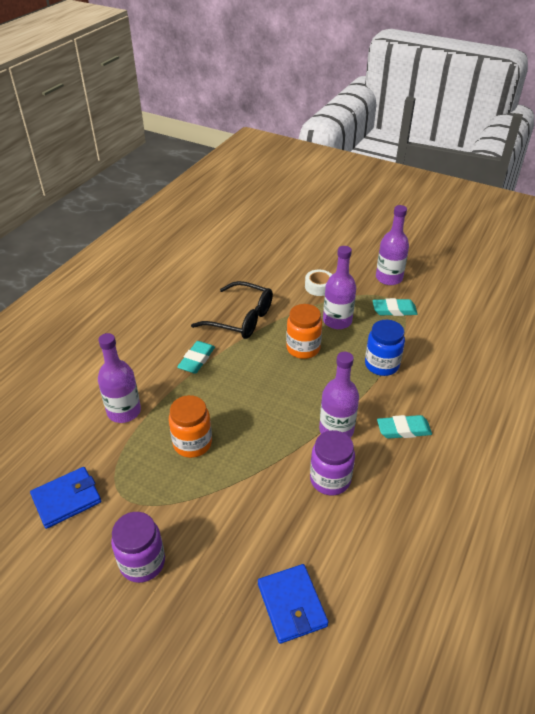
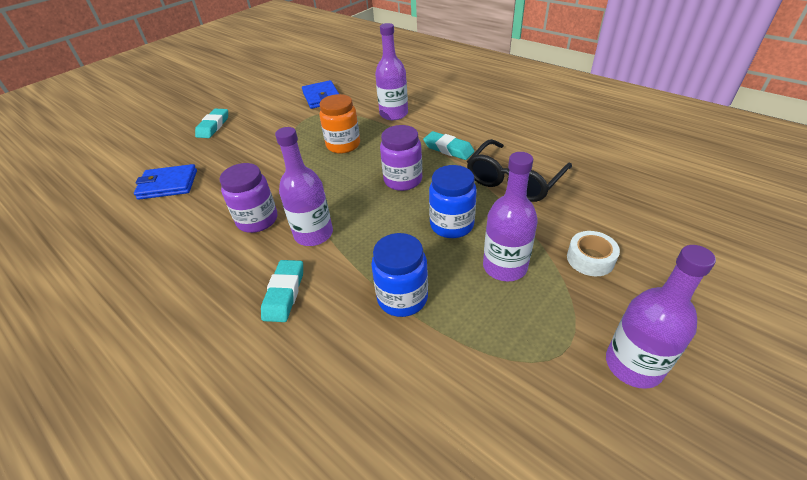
camera: 105 degrees right, 0 degrees up
purple jar [111,512,165,583] -> purple jar moved to [380,125,422,191]
orange jar [286,304,322,359] -> blue jar [429,165,477,238]
turquoise eraser [372,298,418,316] -> turquoise eraser moved to [195,109,228,138]

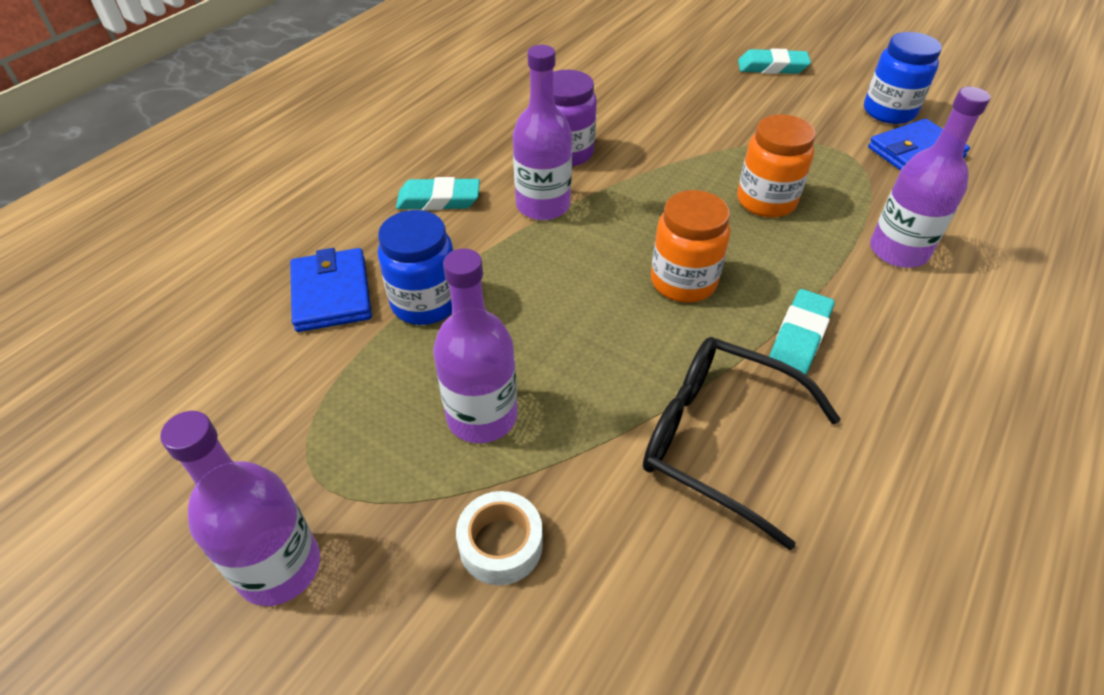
camera: 80 degrees right, 5 degrees up
blue wallet [134,164,197,200] -> blue wallet moved to [290,248,372,332]
purple jar [380,125,422,191] -> orange jar [651,190,730,303]
blue jar [429,165,477,238] -> blue jar moved to [864,32,942,124]

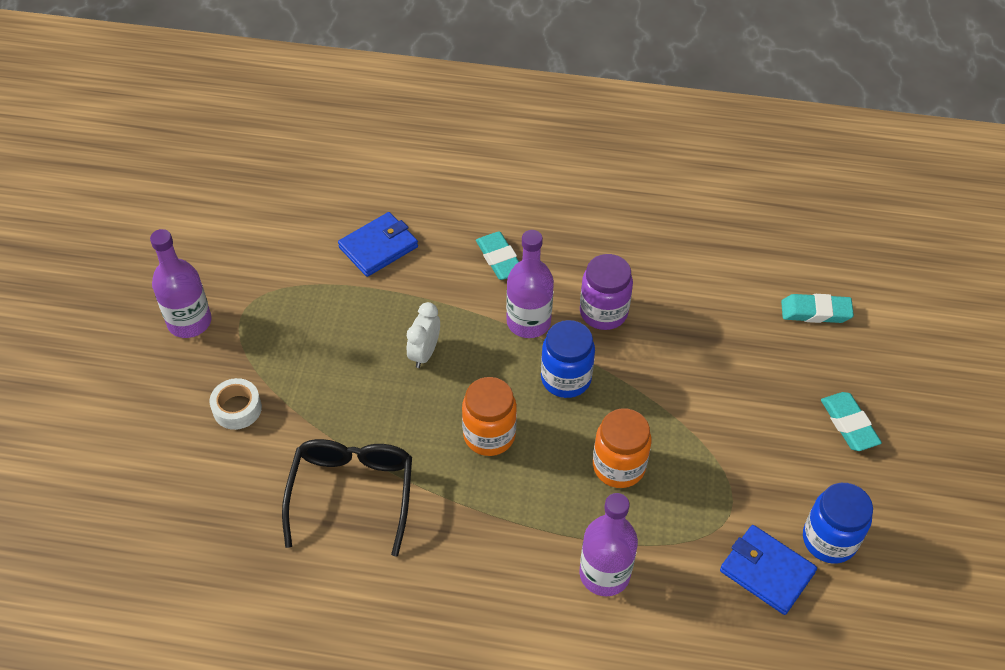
camera: 65 degrees right, 5 degrees up
blue jar [378,210,453,325] -> blue jar moved to [541,320,595,398]
purple bottle [433,248,518,443] -> none
turquoise eraser [769,289,835,375] -> turquoise eraser moved to [781,294,854,323]
none -> white clock [407,302,440,368]

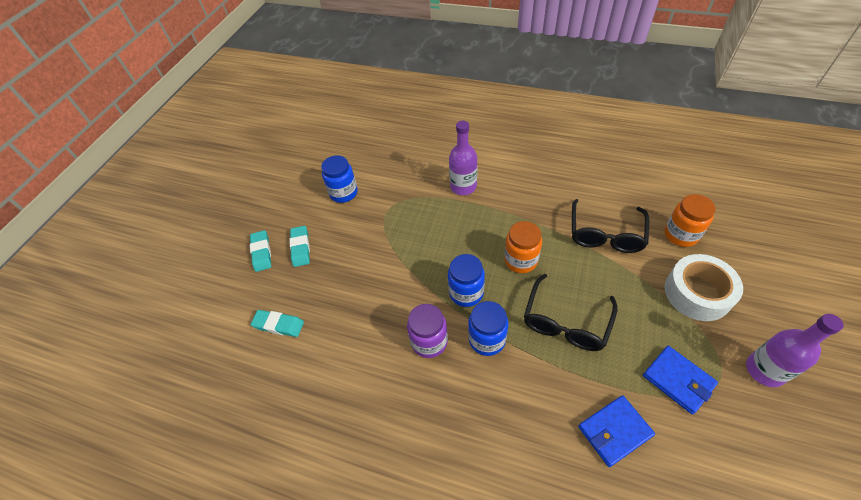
camera: 165 degrees left, 0 degrees up
white tape [210,378,262,430] -> white tape [665,254,743,321], size x1.84
white clock [407,302,440,368] -> black glasses [524,274,618,351]
turquoise eraser [476,232,519,280] -> turquoise eraser moved to [250,230,271,272]
purple bottle [506,230,554,338] -> blue jar [468,301,509,356]
orange jar [593,408,652,488] -> orange jar moved to [664,194,716,247]
blue wallet [720,525,817,615] -> blue wallet moved to [643,346,718,414]

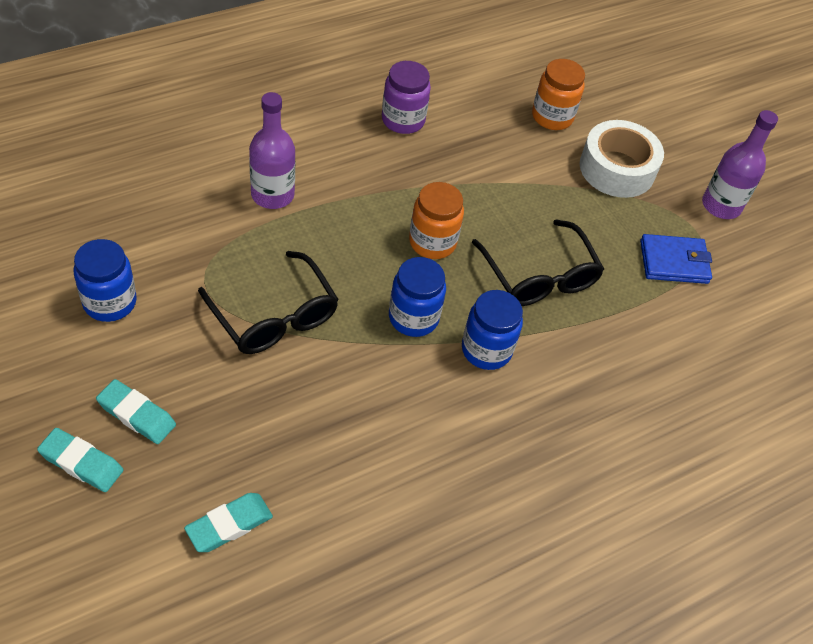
camera: 60 degrees left, 0 degrees up
purple jar [407,304,448,358] -> purple jar moved to [382,61,431,134]
black glasses [572,199,649,253] -> black glasses moved to [198,251,339,354]
blue wallet [578,395,655,467] -> none

